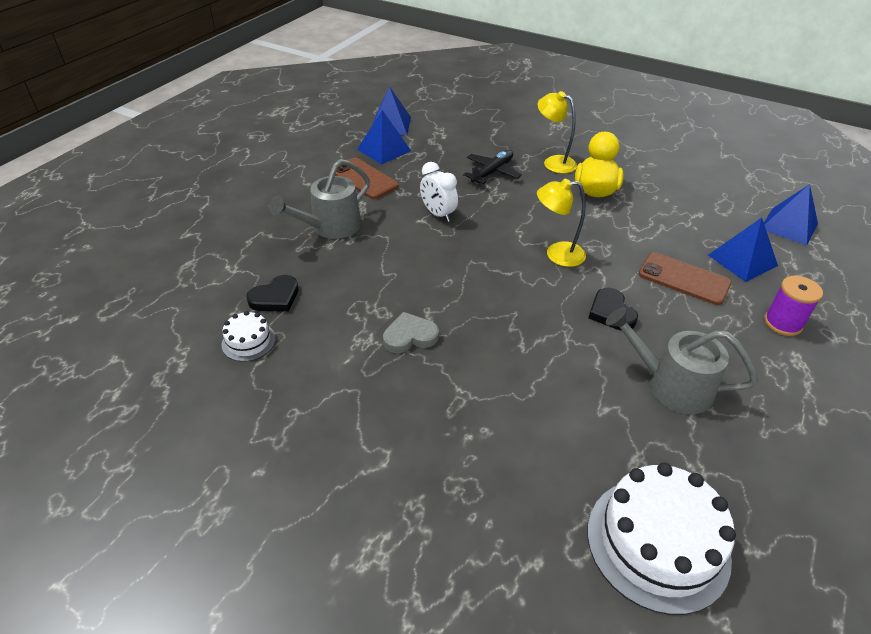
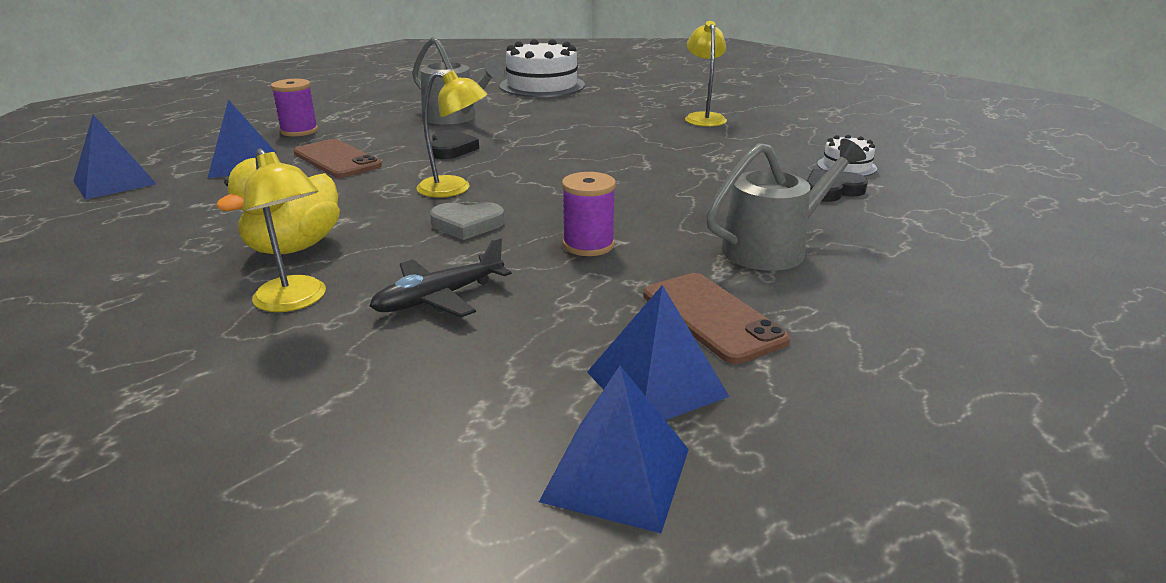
camera: 165 degrees left, 15 degrees down
grey heart [383,312,439,353] -> grey heart moved to [430,202,505,240]
white clock [420,162,458,222] -> purple spool [562,172,616,256]
none -> yellow lamp [685,21,727,127]

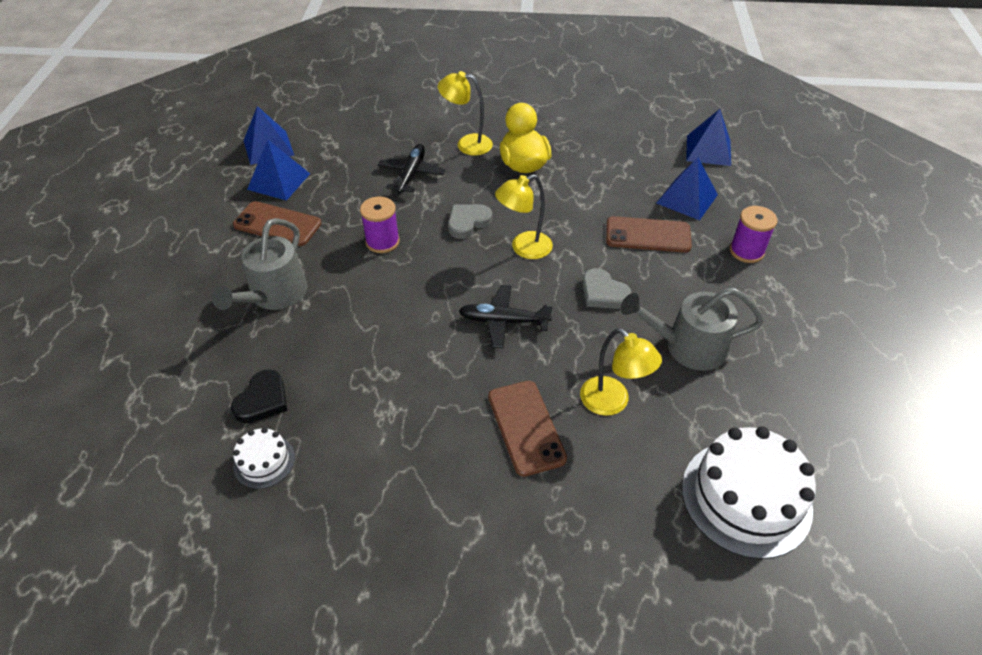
camera: 140 degrees right, 20 degrees up
black heart [431,130,479,159] -> grey heart [582,268,632,309]
yellow lamp [685,21,727,127] -> yellow lamp moved to [580,328,662,416]
none -> black plane [459,285,553,348]
none -> brown phone [488,381,567,477]

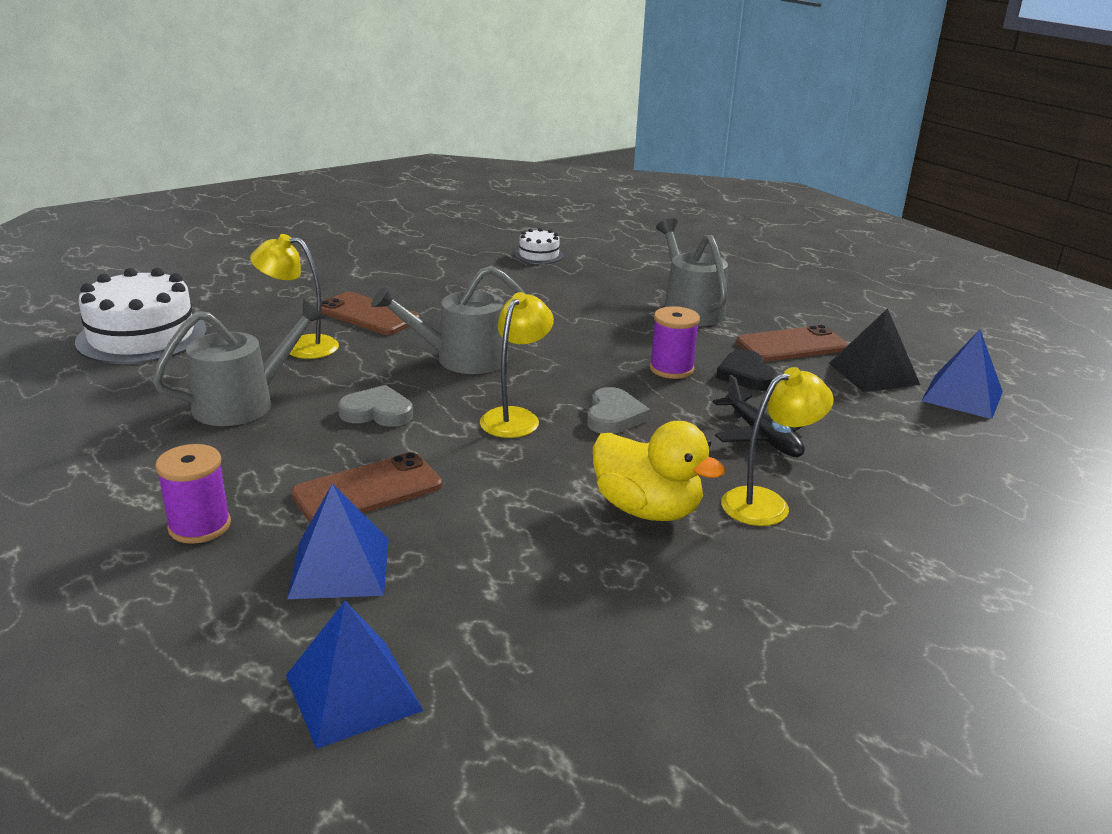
camera: 140 degrees right, 20 degrees down
black heart [231,369,287,424] -> black heart moved to [716,350,777,391]
blue pyramid [247,140,310,201] -> black pyramid [829,308,920,392]
black plane [459,285,553,348] -> grey watering can [371,266,525,374]

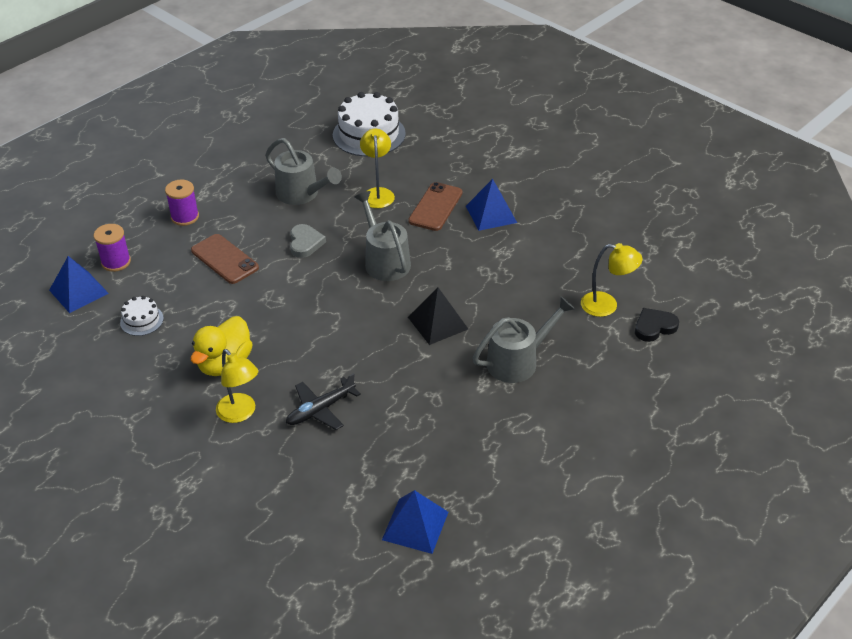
camera: 80 degrees right, 15 degrees up
blue pyramid [287,483,389,599] -> blue pyramid moved to [466,179,517,231]
yellow lamp [480,292,554,438] -> yellow lamp moved to [581,243,643,317]
white cake [515,228,563,264] -> white cake moved to [120,296,164,336]
grey heart [587,387,650,434] -> none
purple spool [650,306,700,379] -> purple spool moved to [94,224,131,272]
black heart [716,350,777,391] -> black heart moved to [635,308,679,342]
brown phone [736,325,849,362] -> none
black pyramid [829,308,920,392] -> black pyramid moved to [408,287,468,345]

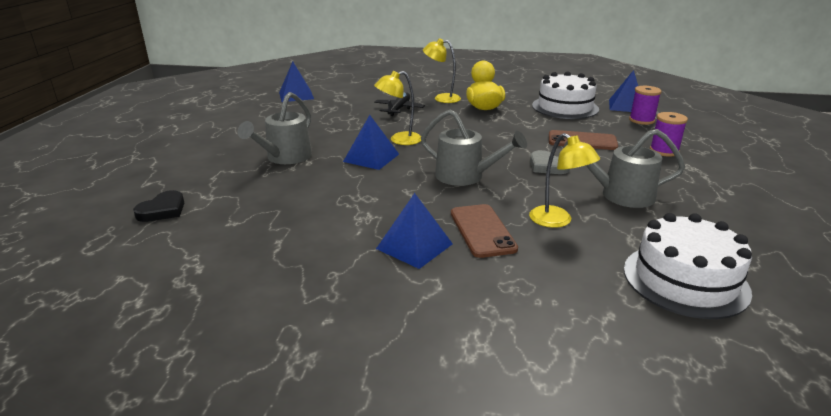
camera: 145 degrees right, 15 degrees down
white cake [120,296,164,336] -> white cake [532,71,599,119], size x2.03
black pyramid [408,287,468,345] -> blue pyramid [343,115,399,170]
yellow lamp [581,243,643,317] -> yellow lamp moved to [374,71,421,145]

